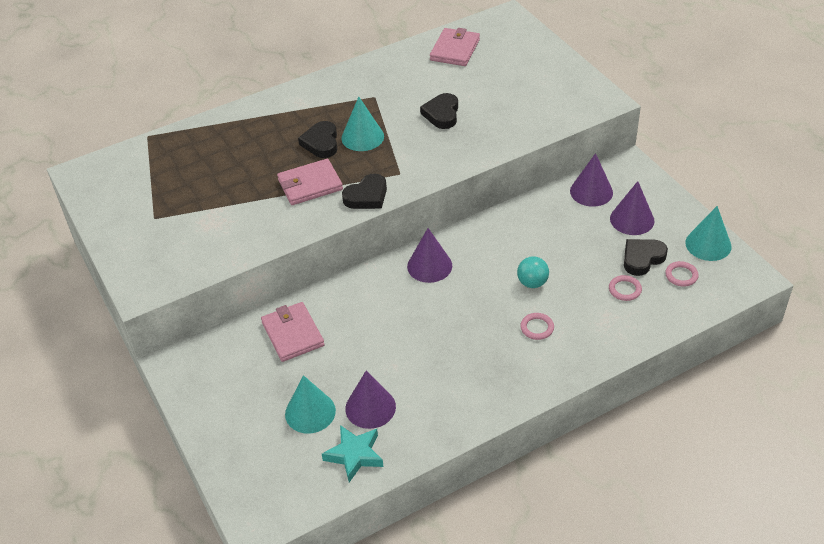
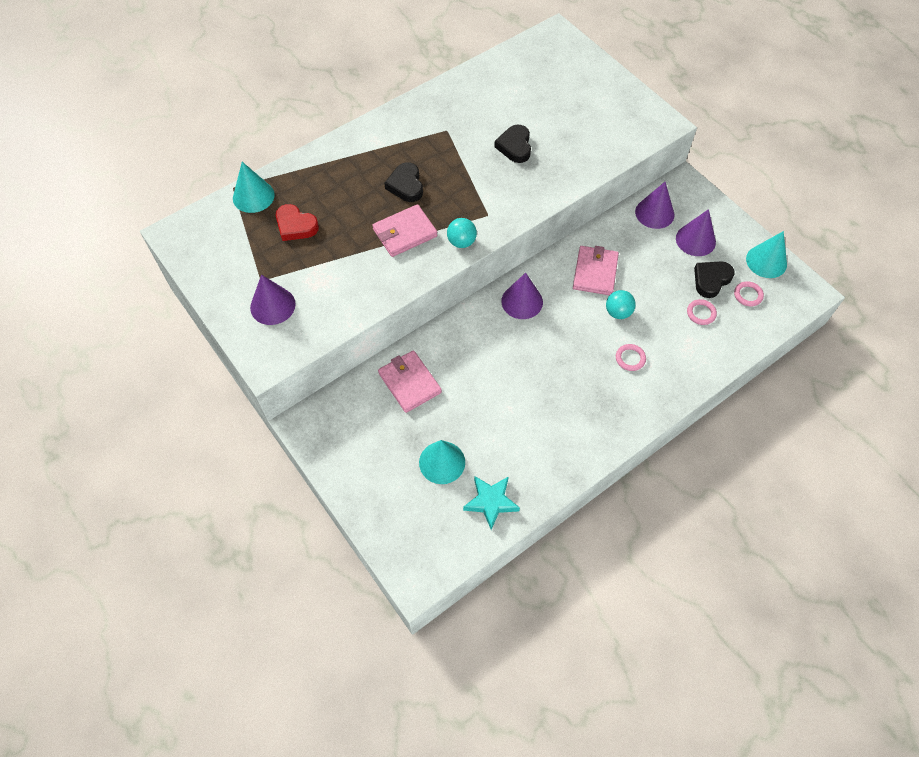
camera: 10 degrees left, 15 degrees up
turquoise cone [341,97,384,151] -> turquoise cone moved to [233,162,275,213]
black heart [342,174,387,209] -> turquoise ball [447,218,477,248]
purple cone [345,371,396,429] -> purple cone moved to [250,274,296,325]
pink wallet [430,28,480,66] -> pink wallet moved to [573,246,619,295]
none -> red heart [276,204,319,241]

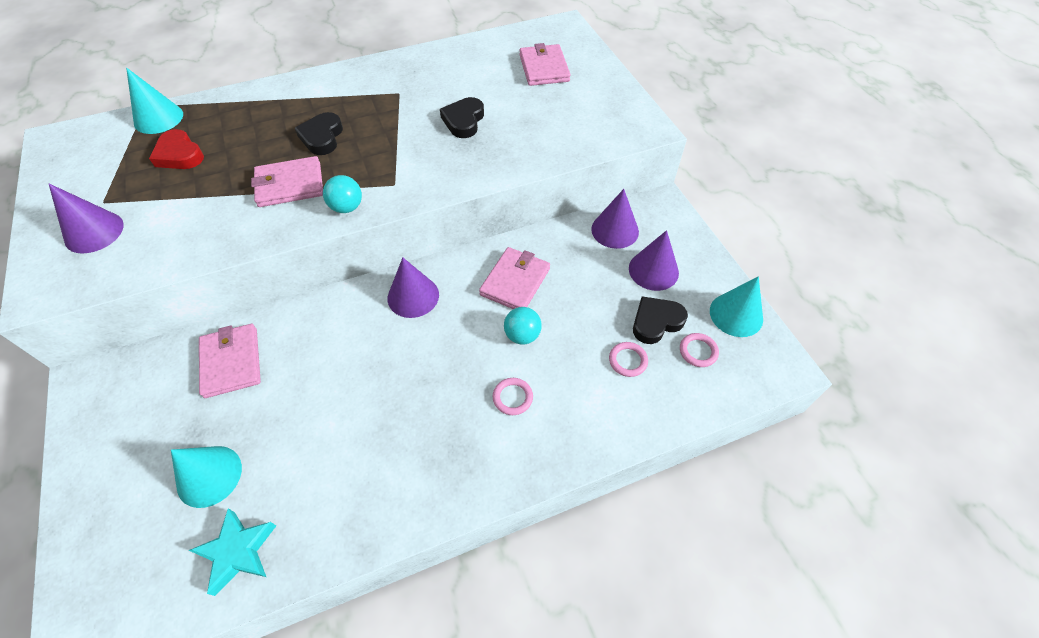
camera: 15 degrees right, 5 degrees down
none -> pink wallet [519,43,571,86]

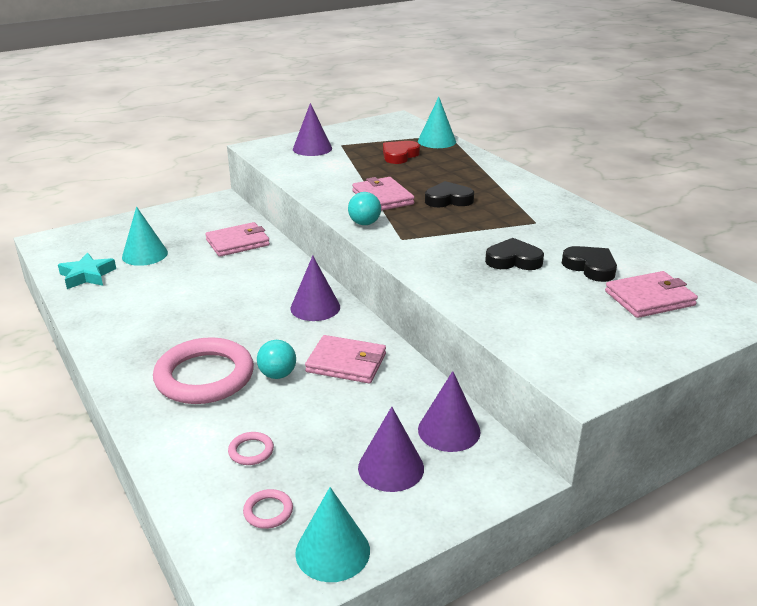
camera: 80 degrees right, 25 degrees down
pink ring [493,378,533,415] -> pink ring [153,337,254,404], size x2.47
black heart [633,296,688,344] -> black heart moved to [562,246,617,282]

